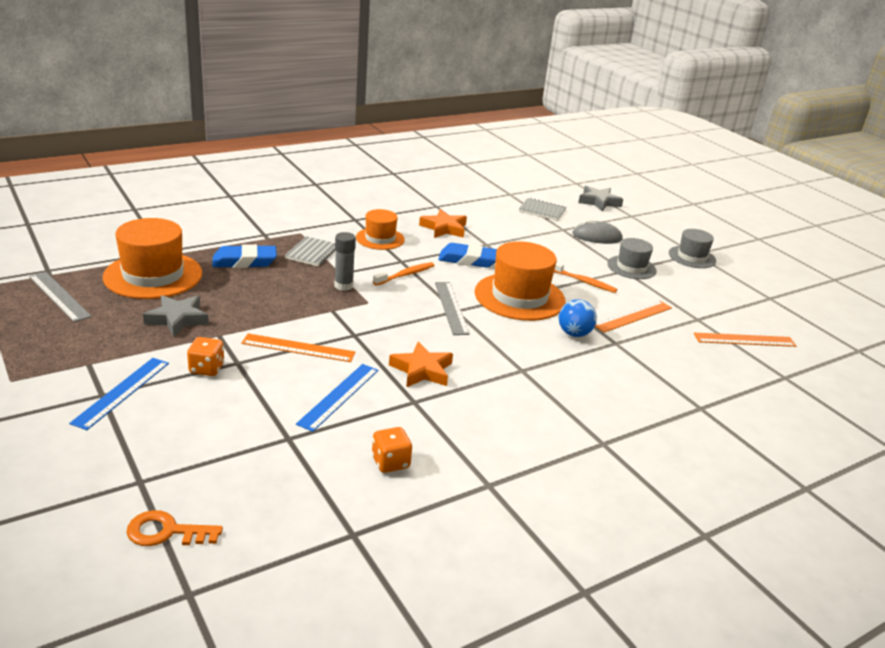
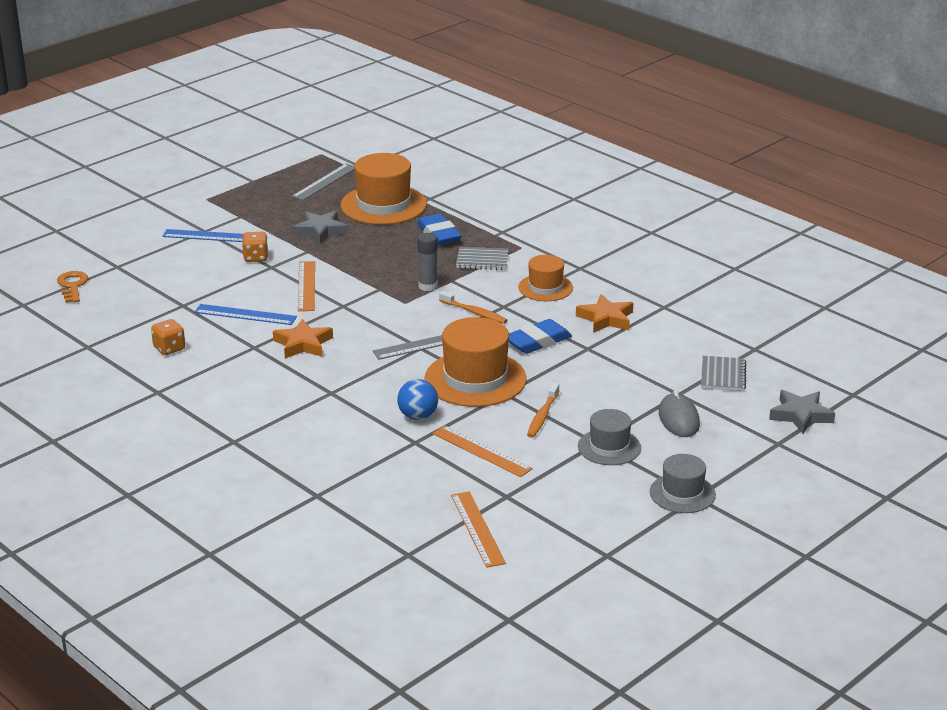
camera: 80 degrees right, 0 degrees up
blue eraser [438,243,497,268] -> blue eraser turned 60 degrees clockwise [509,319,572,354]

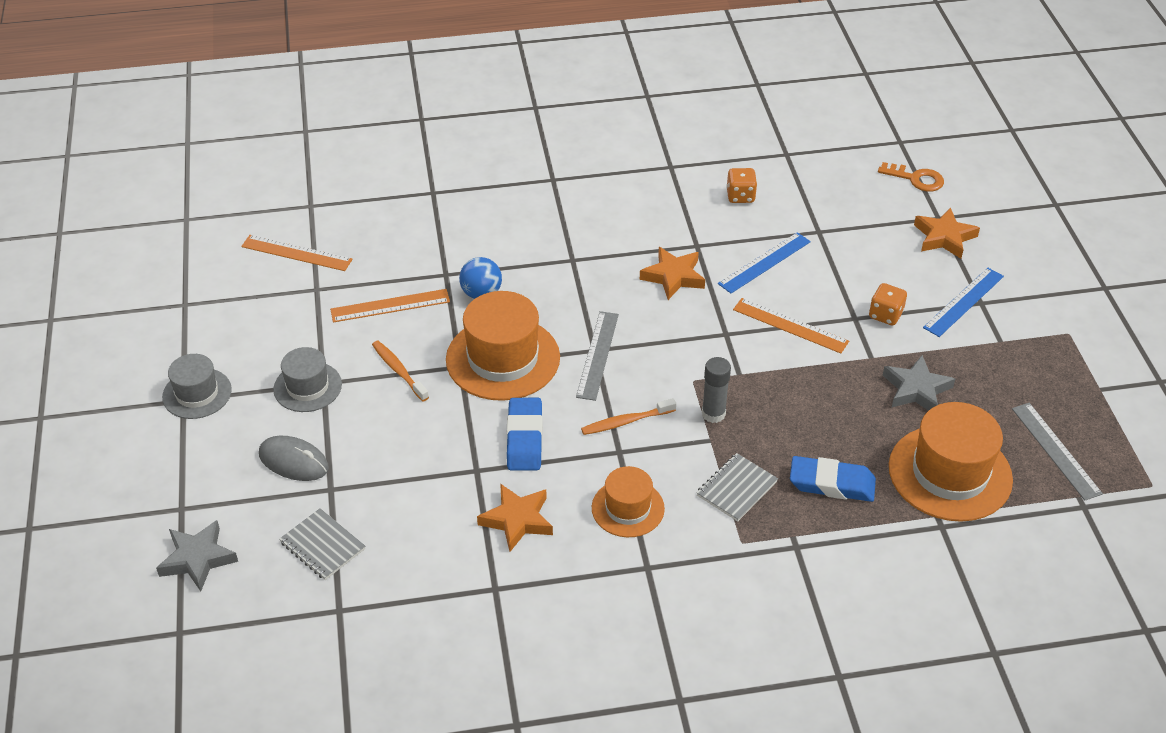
camera: 125 degrees right, 15 degrees up
none -> orange star [914,207,980,259]

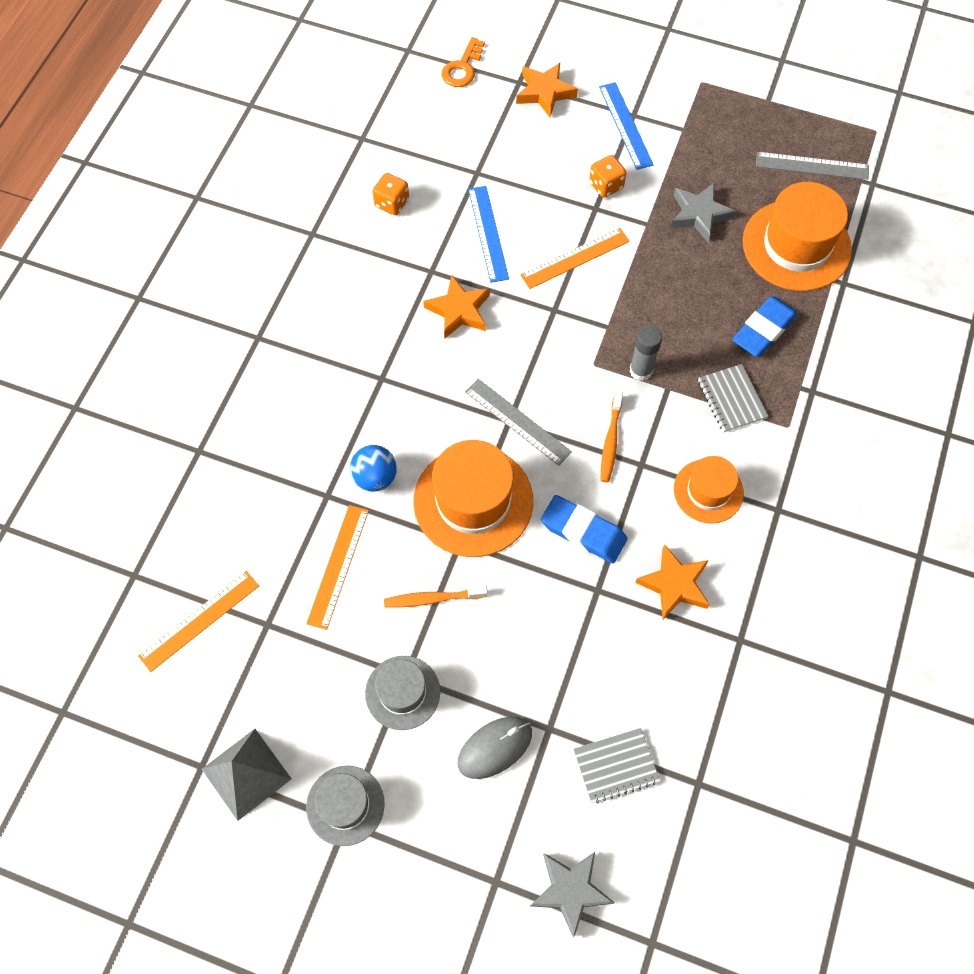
camera: 60 degrees left, 20 degrees up
orange key [878,162,944,192] -> orange key turned 150 degrees clockwise [442,37,485,87]
none -> grey pyramid [202,729,292,821]

